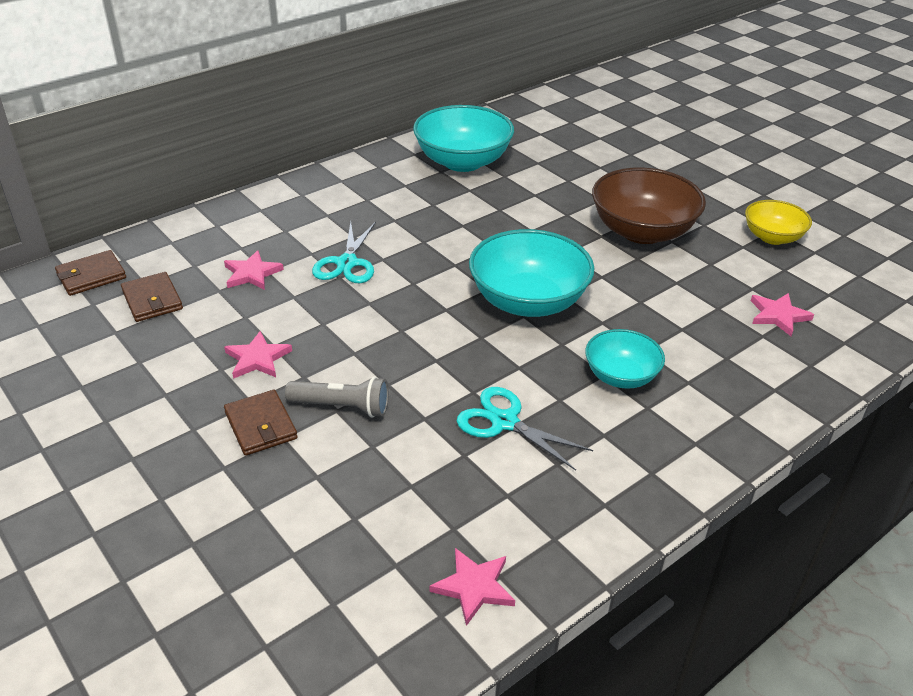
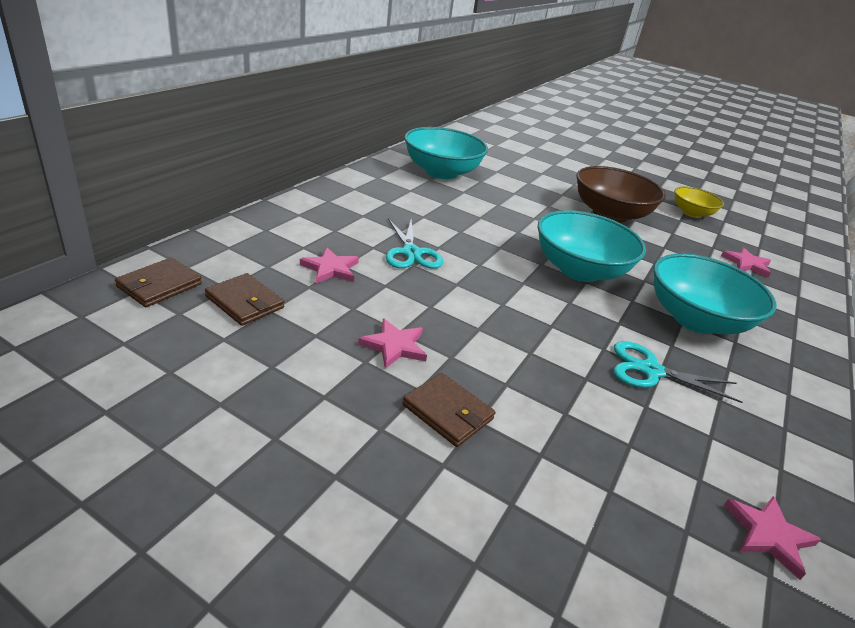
camera: 25 degrees left, 5 degrees down
grey flashlight [285,377,389,417] -> none
turquoise bowl [585,329,665,389] -> turquoise bowl [654,253,777,335], size x1.72

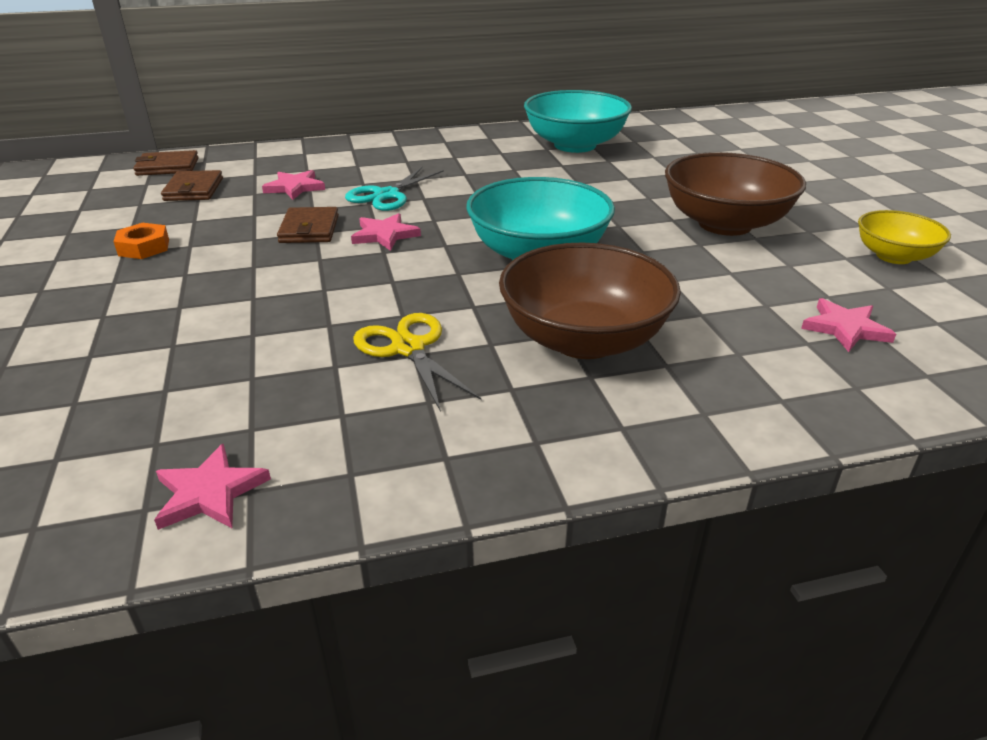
camera: 50 degrees right, 0 degrees up
pink star [358,318,427,369] -> pink star moved to [351,213,421,251]
brown wallet [402,373,495,447] -> brown wallet moved to [277,207,339,243]
turquoise scissors [614,341,742,403] -> yellow scissors [353,313,481,412]
turquoise bowl [654,253,777,335] -> brown bowl [499,242,681,359]
none -> orange nut [113,223,169,259]

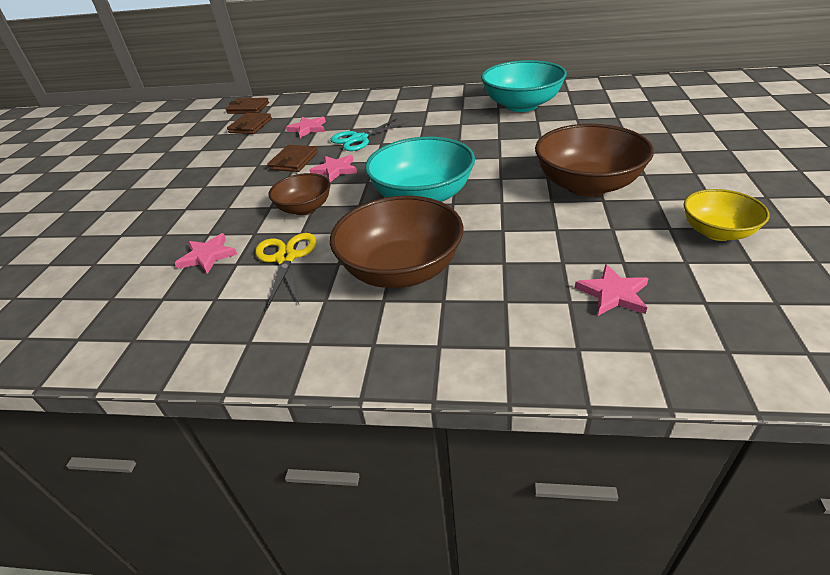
camera: 25 degrees right, 5 degrees up
orange nut [113,223,169,259] -> none
pink star [154,443,271,530] -> pink star moved to [174,233,237,274]
none -> brown bowl [268,173,331,215]

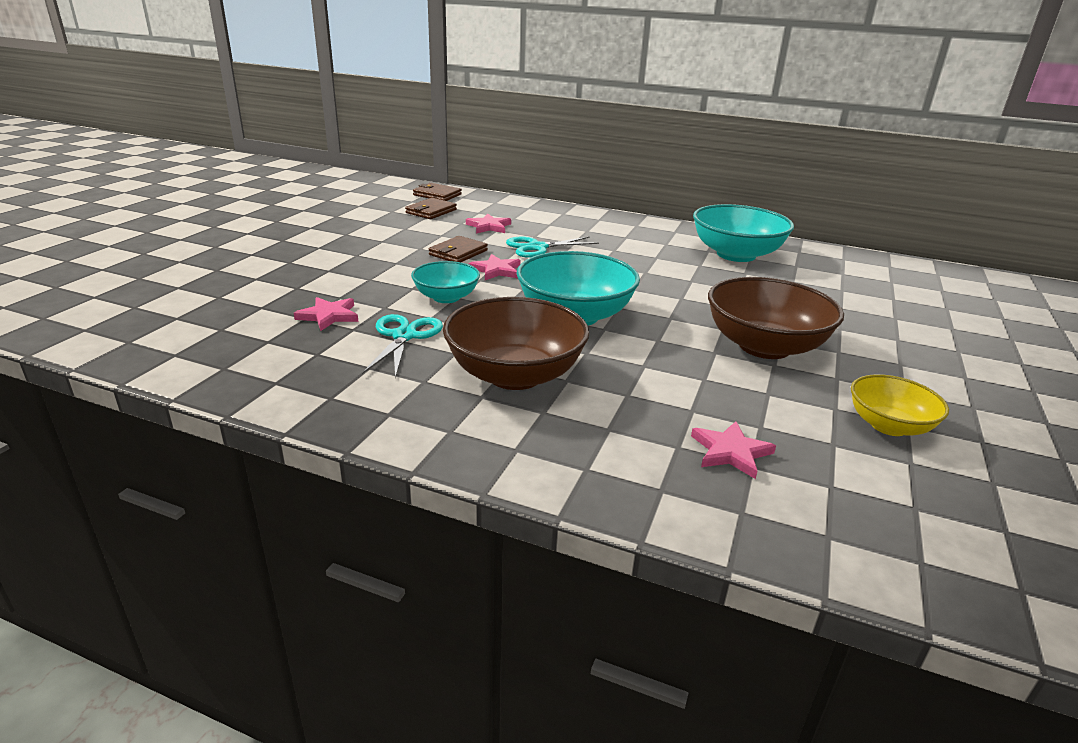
camera: 10 degrees right, 10 degrees down
yellow scissors [255,233,316,309] -> turquoise scissors [362,314,443,378]
brown bowl [268,173,331,215] -> turquoise bowl [411,261,480,303]

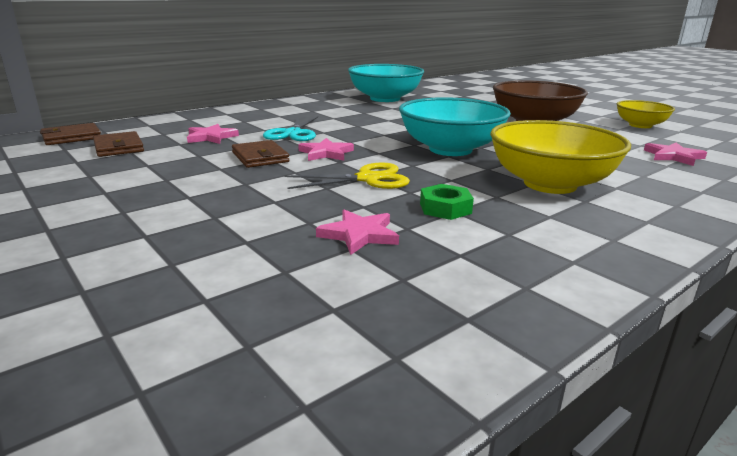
camera: 60 degrees left, 5 degrees down
turquoise scissors [362,314,443,378] -> green nut [420,184,474,220]
turquoise bowl [411,261,480,303] -> yellow scissors [284,163,410,189]
brown bowl [443,297,589,390] -> yellow bowl [490,120,631,194]

